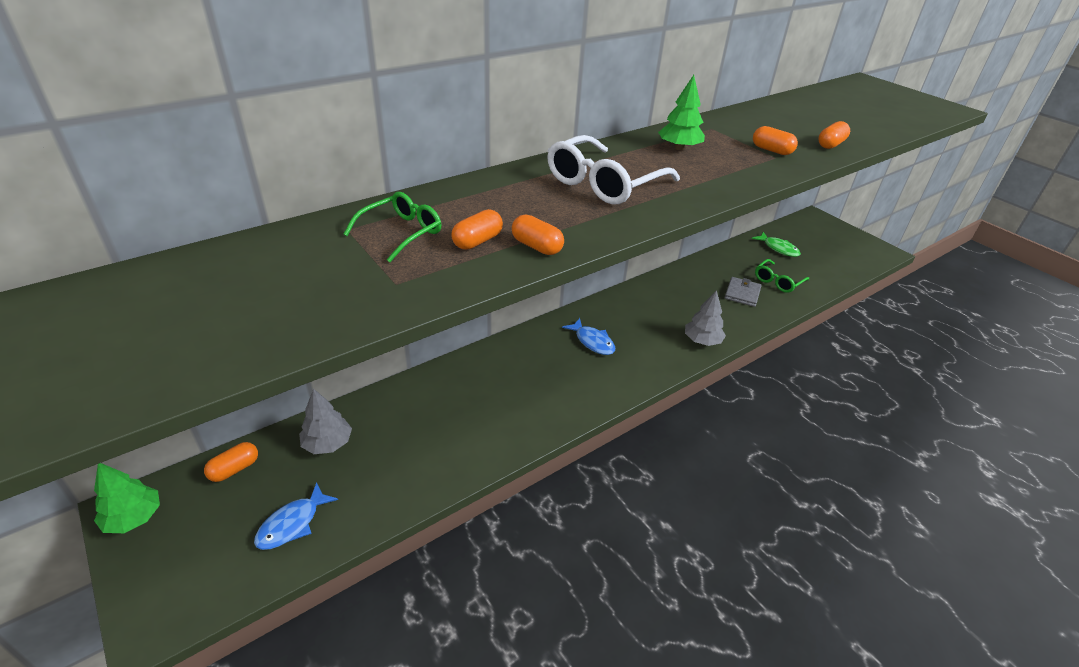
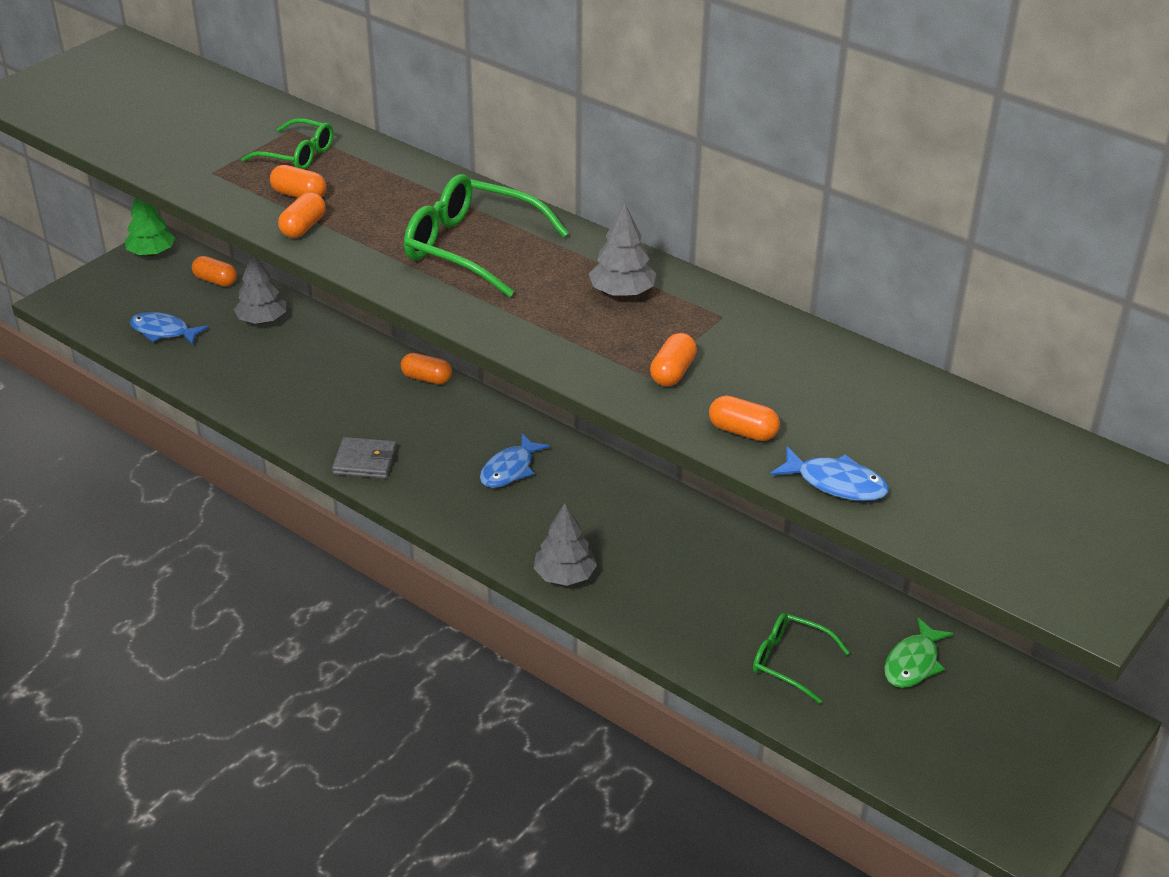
camera: 75 degrees right, 0 degrees up
white glasses [547,135,680,205] -> green glasses [404,174,569,298]
green tree [658,75,705,150] -> grey tree [589,203,656,297]
grey wallet [724,277,762,307] -> grey wallet moved to [332,437,397,479]
none -> orange capsule [401,353,452,384]
none -> blue fish [770,447,889,501]

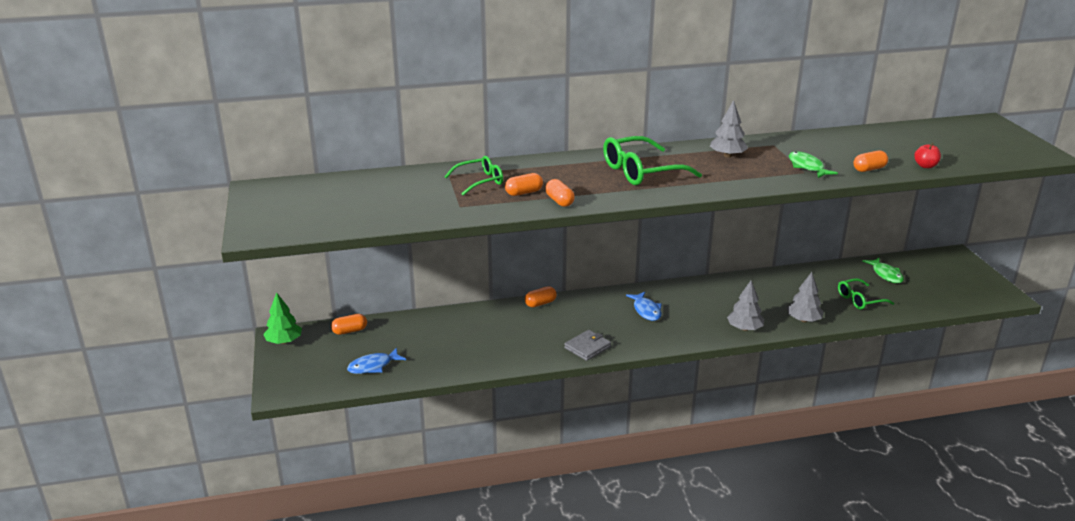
camera: 50 degrees left, 10 degrees down
grey tree [234,255,286,324] -> grey tree moved to [787,272,824,322]
orange capsule [650,333,697,387] -> green fish [789,151,838,178]
blue fish [770,447,889,501] -> red apple [914,143,941,168]

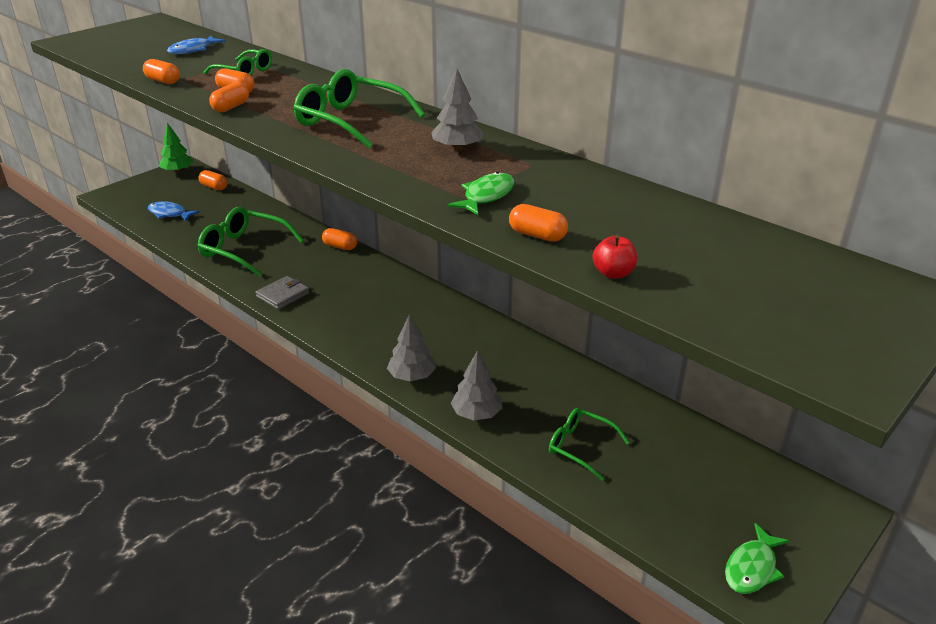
camera: 55 degrees right, 5 degrees up
grey wallet [564,330,611,361] -> grey wallet turned 60 degrees counterclockwise [256,276,309,310]
blue fish [626,292,662,321] -> blue fish moved to [167,36,226,54]
green fish [862,258,904,283] -> green fish moved to [725,523,790,594]
none -> orange capsule [143,59,180,84]
none -> green glasses [198,207,304,277]

